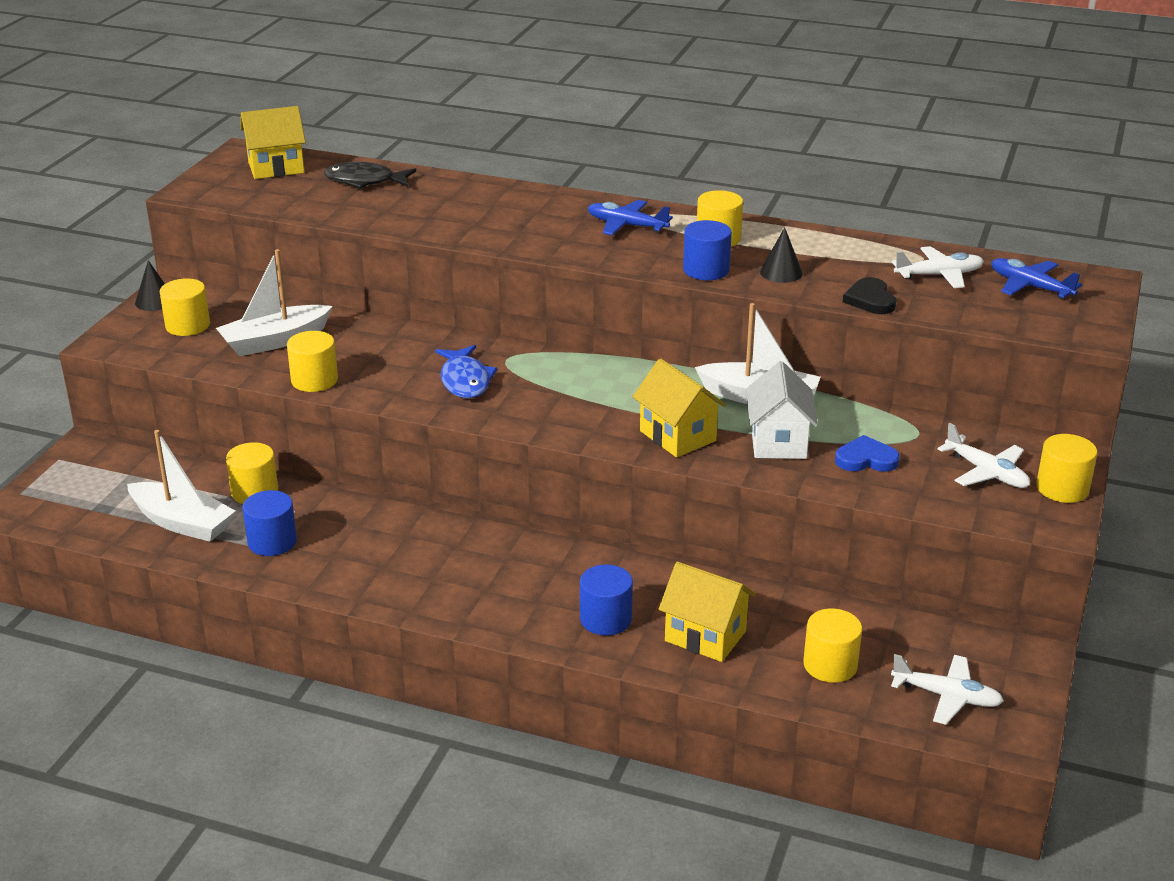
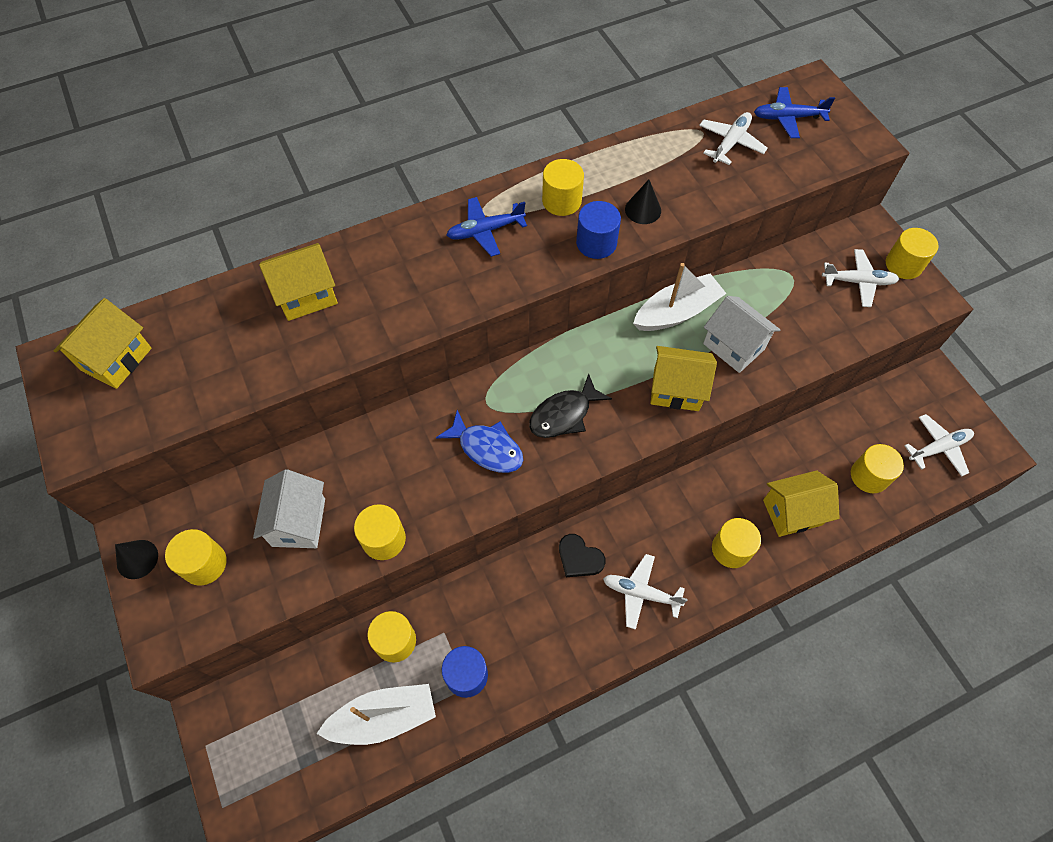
camera: 45 degrees left, 30 degrees up
white boat [216,249,332,356] -> white house [253,469,325,548]
black fish [324,162,416,189] -> black fish moved to [529,374,612,438]
blue cylinder [580,564,633,636] -> yellow cylinder [712,518,761,568]
blue heart [835,435,900,472] -> none
black heart [843,277,897,314] -> black heart moved to [559,534,605,577]
none -> yellow house [259,243,338,321]
none -> white plane [603,554,688,630]

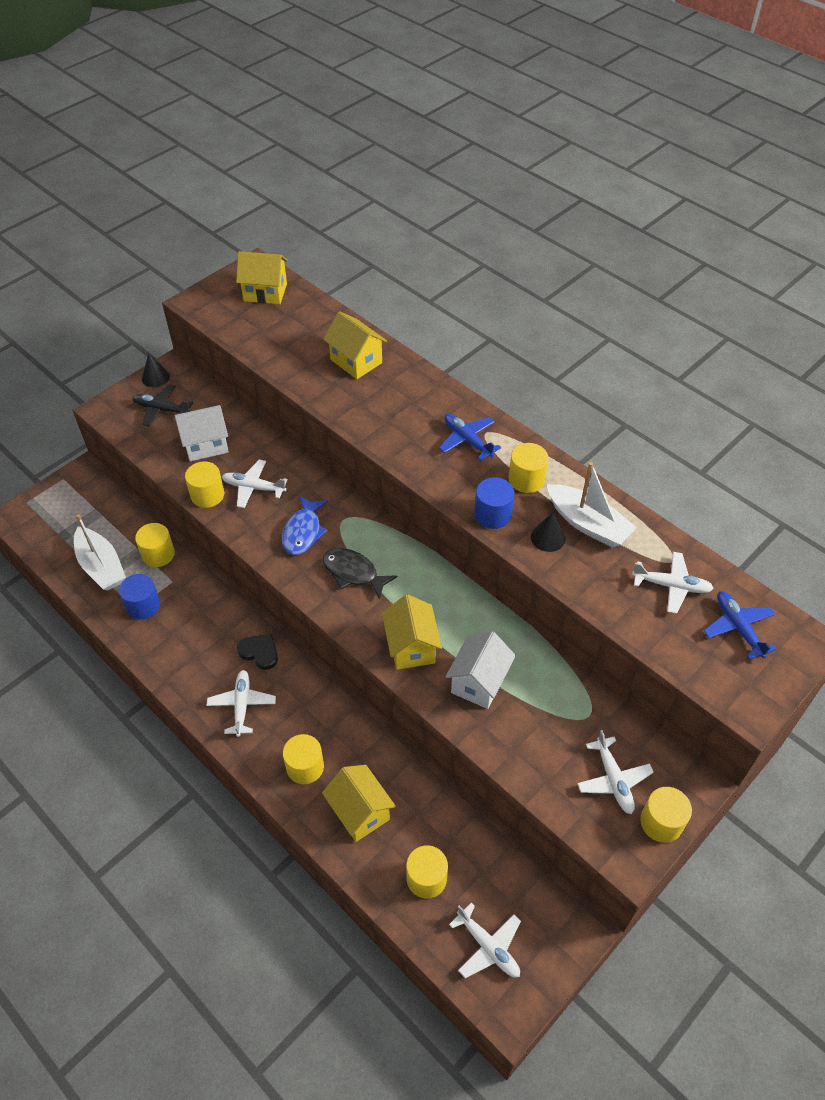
camera: 70 degrees right, 10 degrees down
yellow cylinder [165,529,226,586] -> black plane [132,384,193,426]
black heart [559,534,605,577] -> black heart turned 105 degrees clockwise [237,634,278,670]
white boat [633,263,727,331] -> white boat moved to [547,462,637,548]
none -> white plane [221,460,288,508]

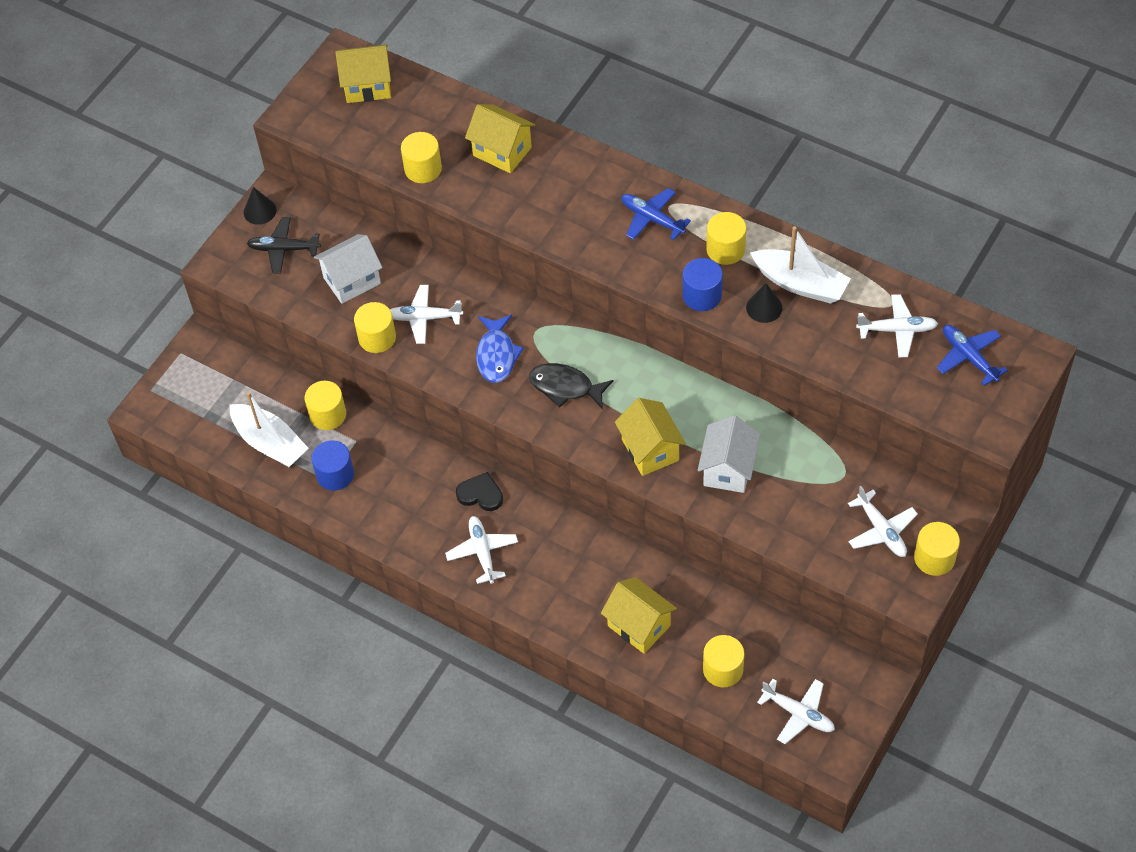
camera: 10 degrees left, 5 degrees up
yellow cylinder [283,734,324,784] -> yellow cylinder moved to [401,132,442,183]

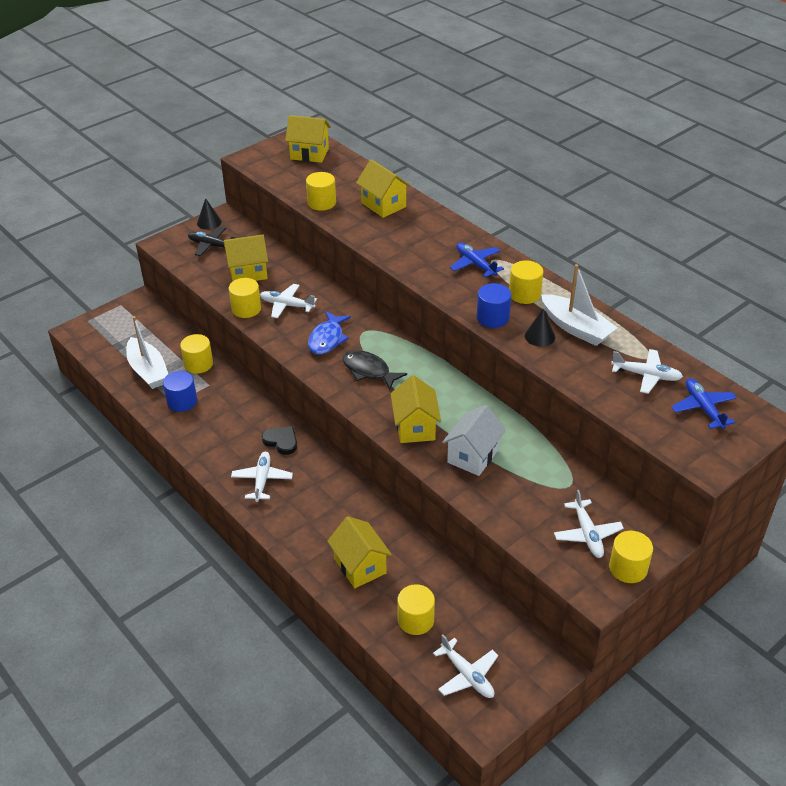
camera: 15 degrees right, 15 degrees down
white house [314,234,382,304] -> yellow house [224,235,268,282]

